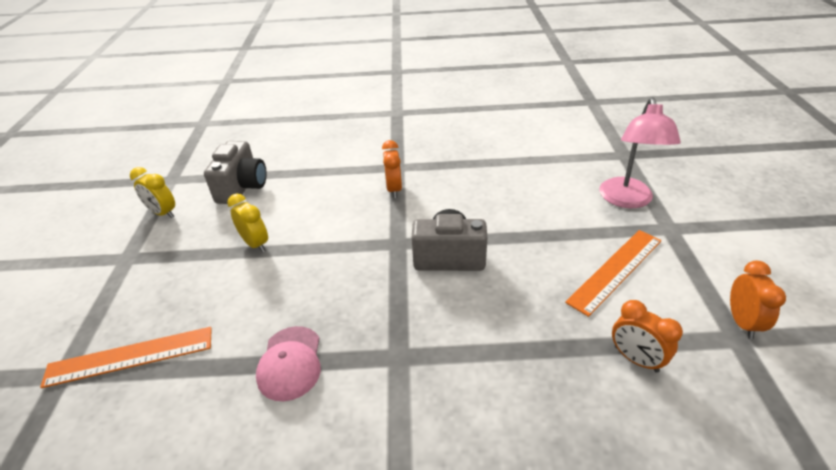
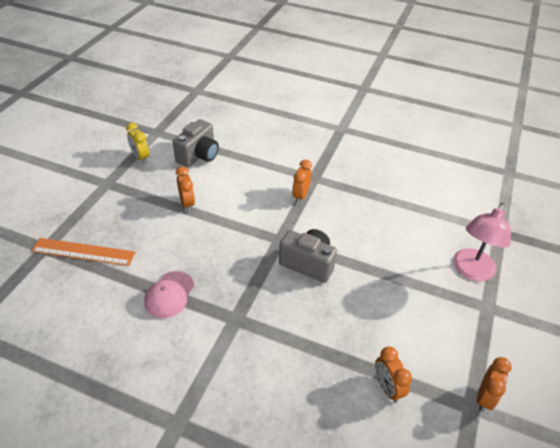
camera: 20 degrees right, 5 degrees up
yellow clock [227,194,268,252] -> orange clock [176,166,195,212]
orange ruler [565,230,661,317] -> none

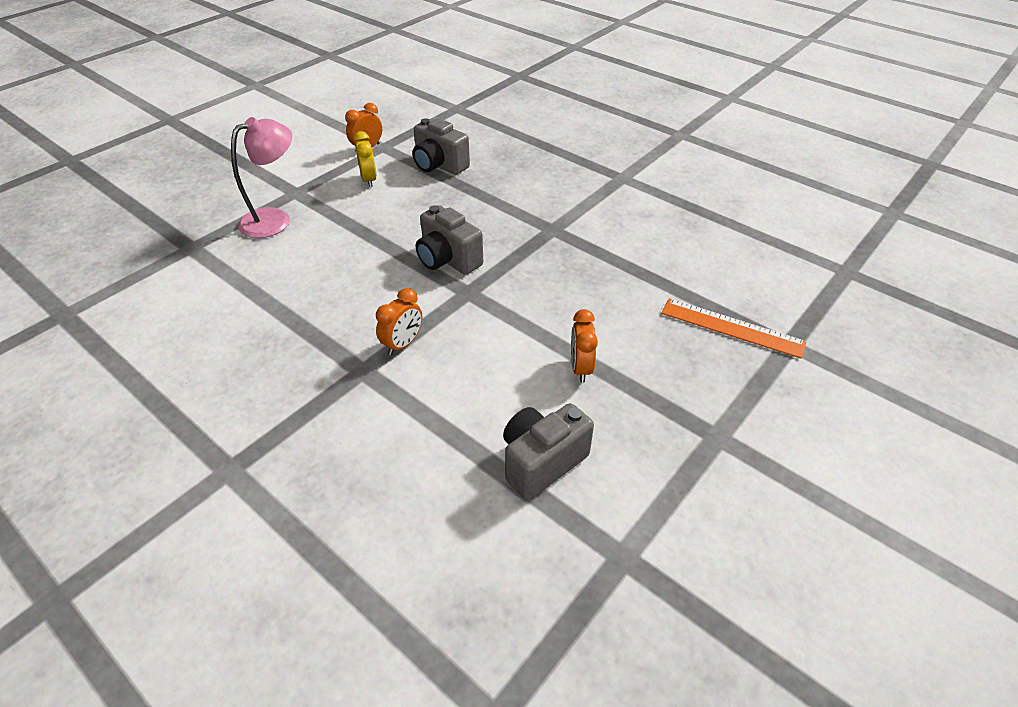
camera: 160 degrees left, 0 degrees up
yellow clock [126,123,149,164] -> yellow clock moved to [354,131,377,187]
pink cap [144,271,194,318] -> none
orange clock [375,346,412,403] -> grey camera [412,118,470,175]

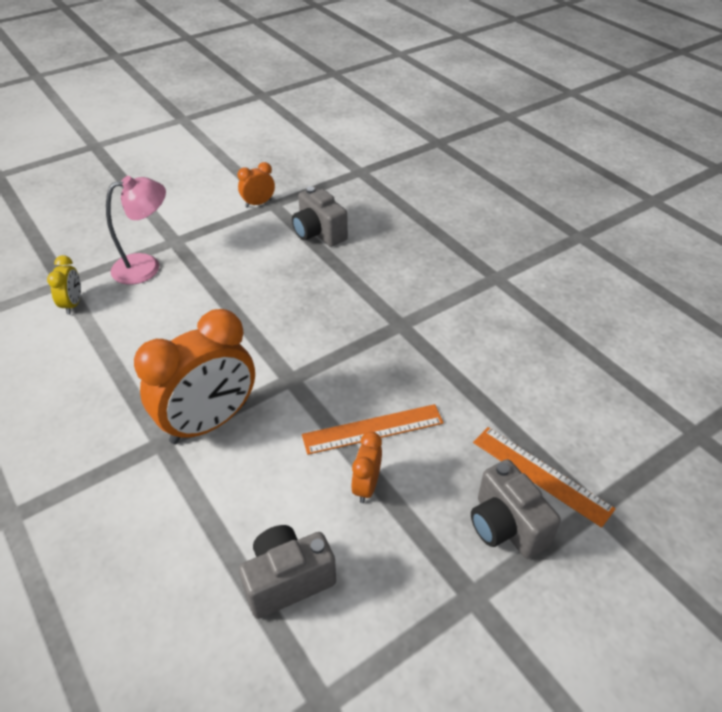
camera: 15 degrees right, 0 degrees up
yellow clock [354,131,377,187] -> yellow clock moved to [47,255,81,315]
orange clock [376,288,422,355] -> orange clock [134,309,255,444], size x2.18
grey camera [416,205,483,275] -> grey camera moved to [471,459,561,559]
none -> orange ruler [302,404,444,455]

